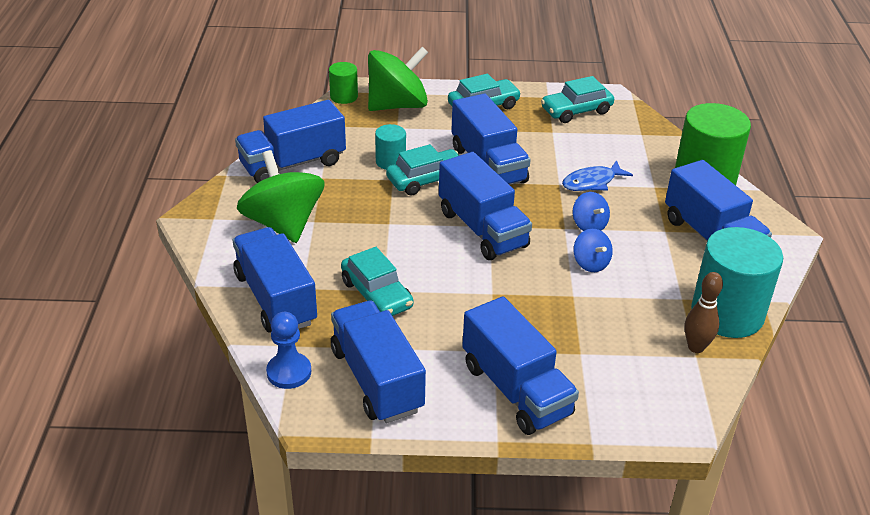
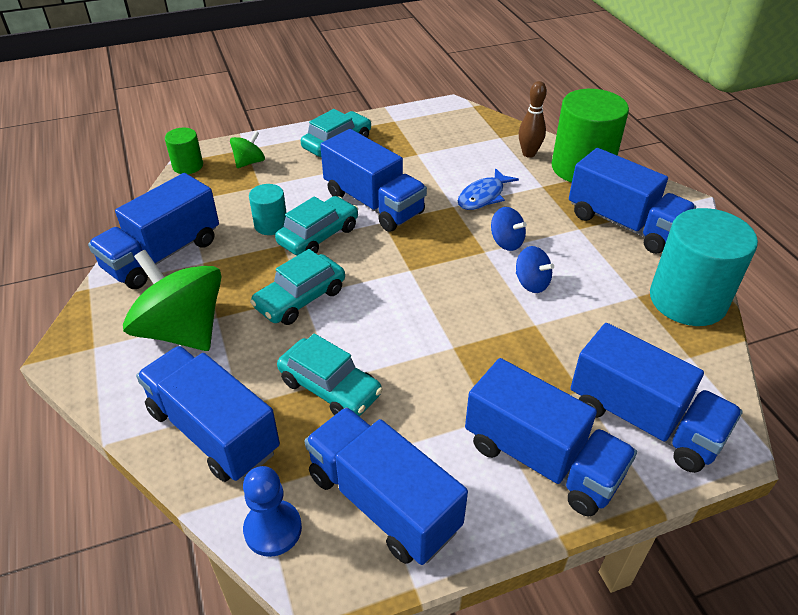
camera: 20 degrees left, 5 degrees up
green spinning top [368,47,428,111] -> green spinning top [230,131,265,168], size x0.47
blue truck [439,152,532,260] -> blue truck moved to [571,323,743,473]
turquoise car [541,76,614,123] -> turquoise car moved to [250,249,345,325]
brown bowling pin [685,272,723,353] -> brown bowling pin moved to [519,81,547,158]

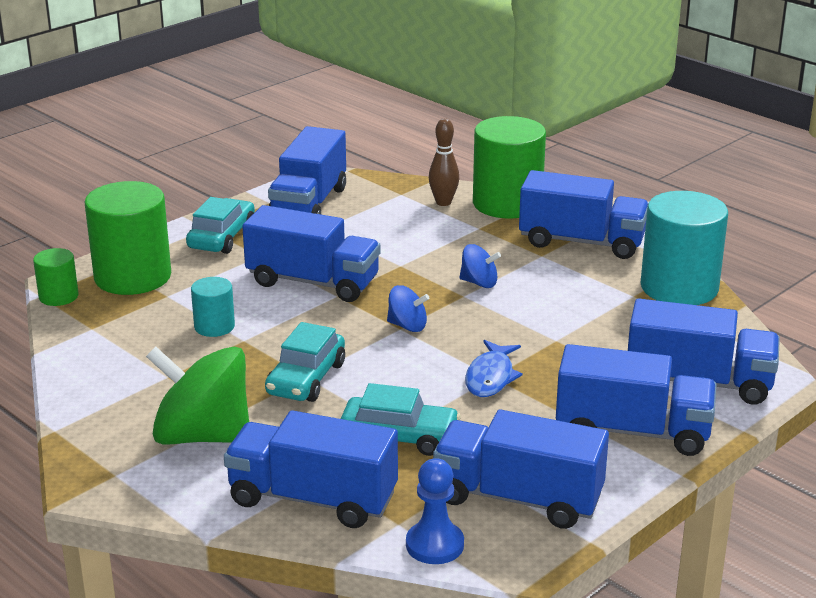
camera: 25 degrees left, 15 degrees down
blue truck [88,173,219,289] -> blue truck moved to [268,126,346,214]
green spinning top [230,131,265,168] -> green cylinder [85,181,171,295]
turquoise car [275,196,358,256] -> none
blue fish [458,168,519,210] -> blue fish moved to [465,340,523,397]
blue spinning top [516,246,554,293] -> blue spinning top moved to [387,285,429,332]

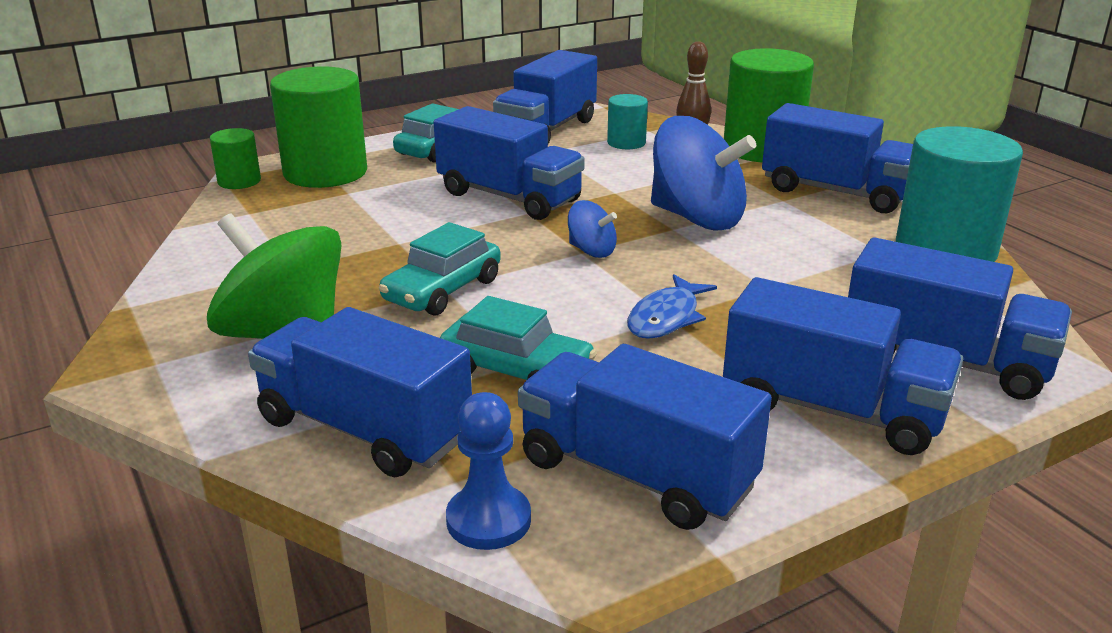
camera: 15 degrees right, 0 degrees up
turquoise cylinder [191,277,235,337] -> turquoise cylinder moved to [607,94,648,149]
blue spinning top [459,244,501,288] -> blue spinning top [651,116,756,231], size x2.13

